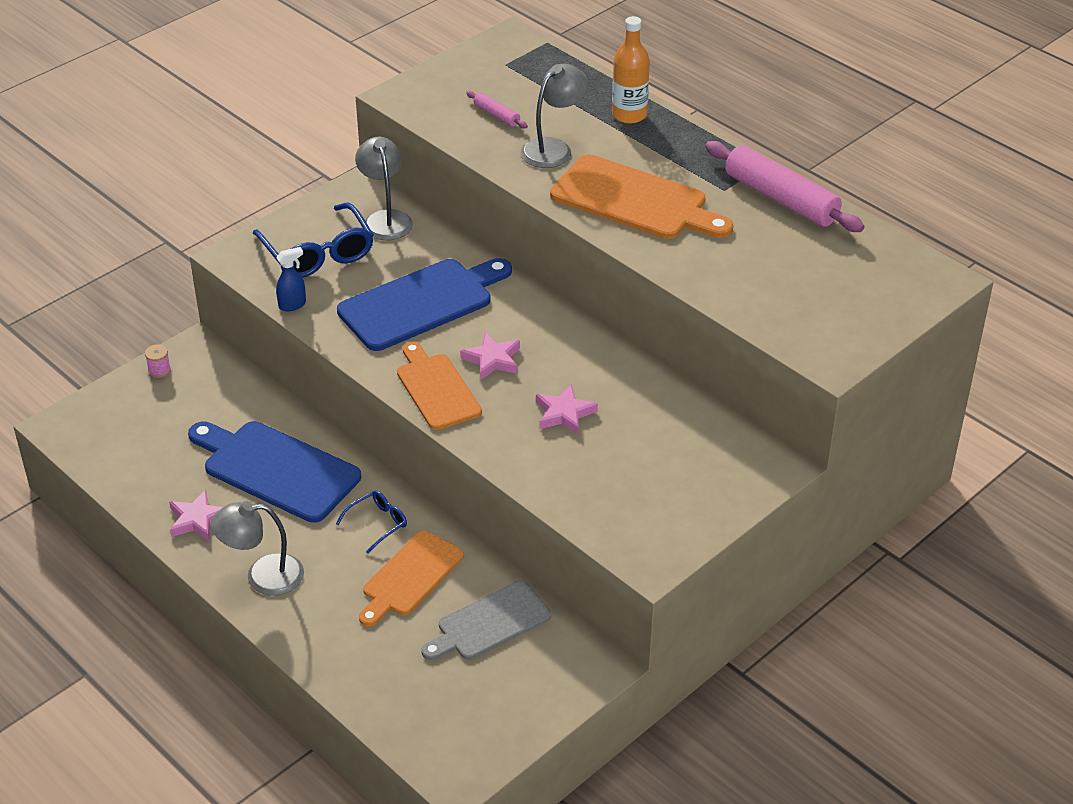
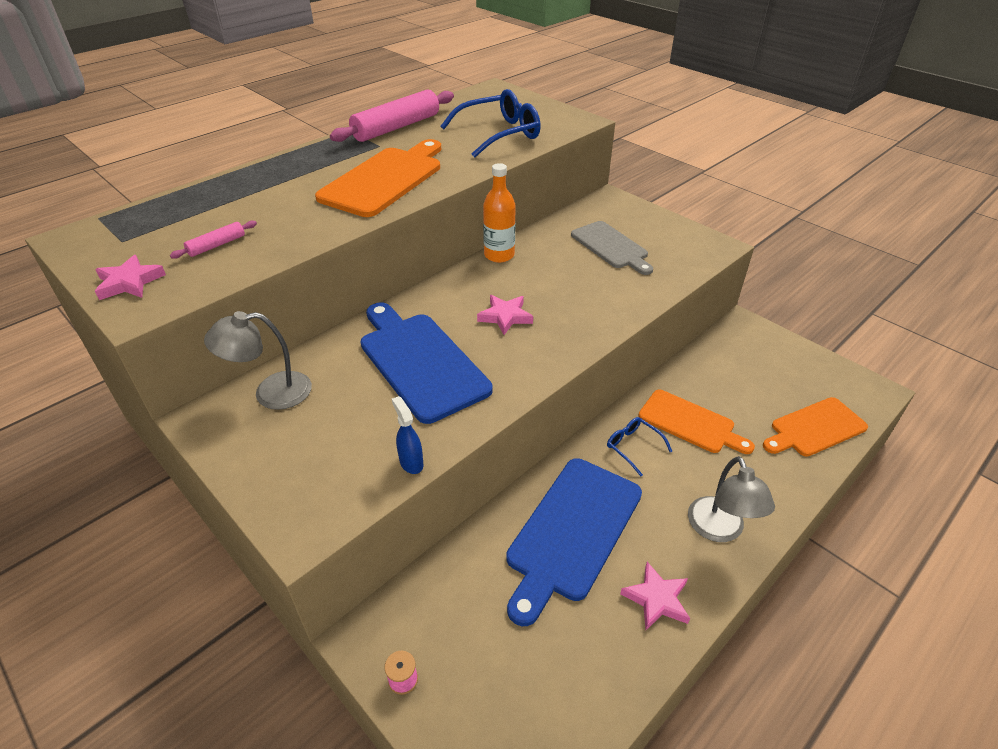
camera: 90 degrees left, 0 degrees up
blue glasses [253,203,374,278] -> blue glasses moved to [440,89,541,158]
orange cutting board [397,342,482,430] -> orange cutting board moved to [763,397,868,457]
grey cutting board [421,581,551,660] -> grey cutting board moved to [571,221,653,275]
grey lamp [521,64,588,168] -> none
pink star [536,384,598,434] -> pink star moved to [95,255,166,300]
orange bottle [612,16,650,124] -> orange bottle moved to [483,163,516,263]

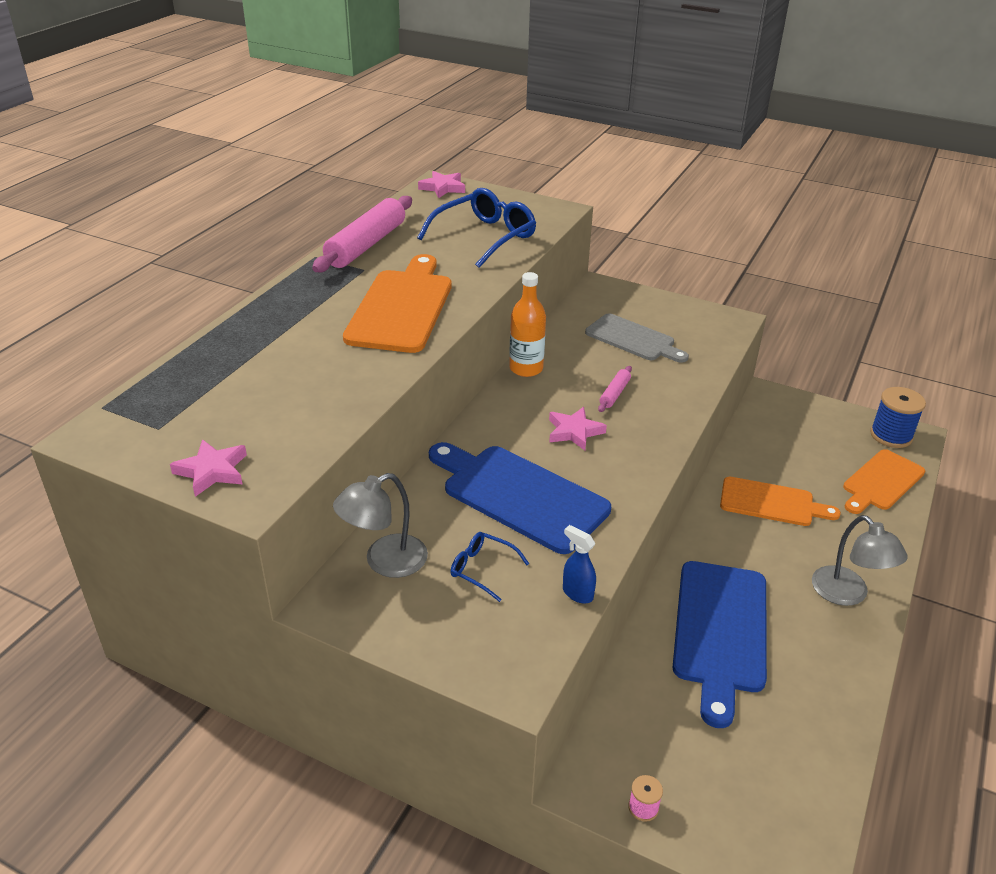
camera: 20 degrees left, 5 degrees down
pink rolling pin [170,221,257,259] -> pink rolling pin moved to [598,366,632,412]
blue glasses [607,417,673,476] -> blue glasses moved to [450,532,529,602]
pink star [620,562,690,630] -> pink star moved to [418,171,465,198]
none -> blue spool [870,387,926,448]

